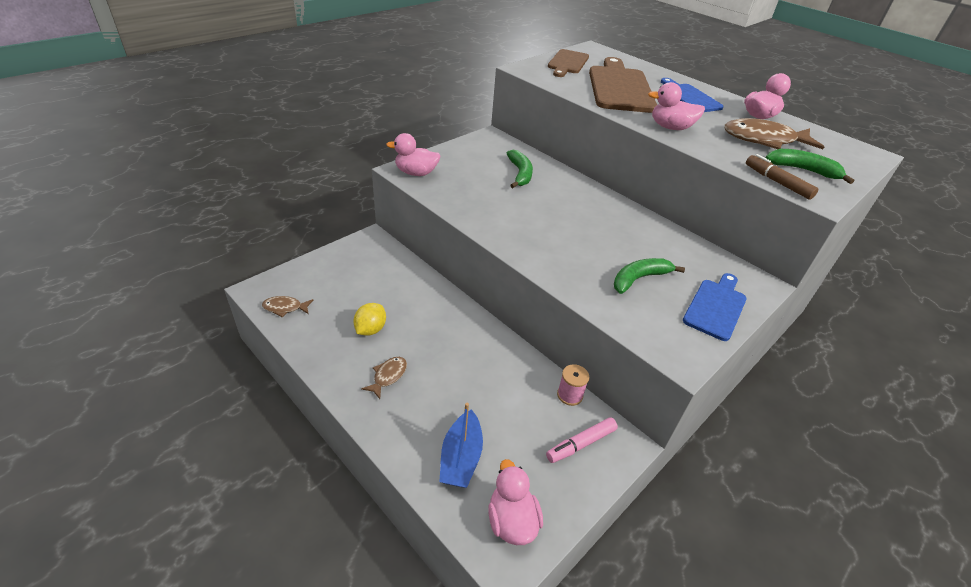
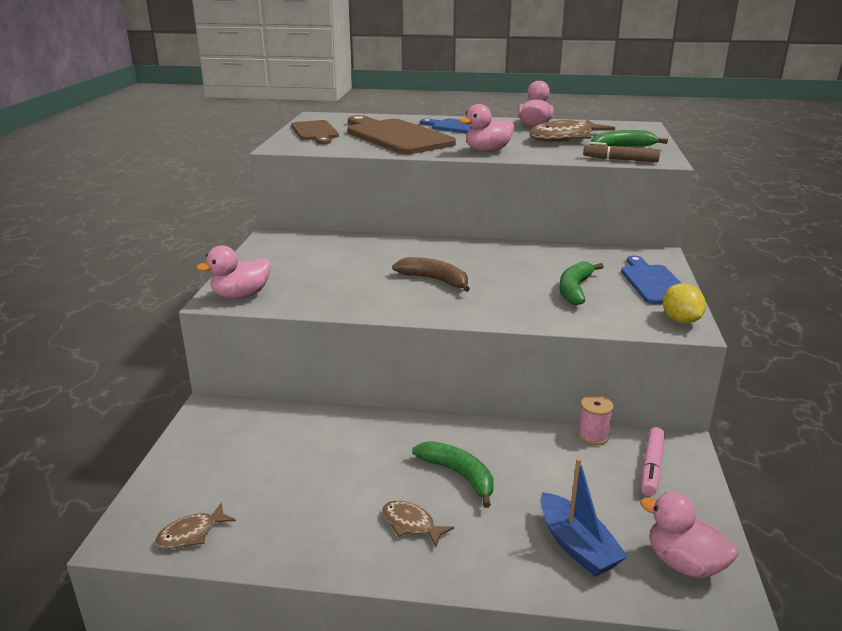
camera: 35 degrees left, 15 degrees down
yellow lemon [353,303,386,336] -> yellow lemon moved to [663,283,706,323]
brown fish [361,357,407,399] -> brown fish turned 45 degrees counterclockwise [382,501,454,547]
green banana [507,150,533,188] -> green banana moved to [412,441,493,508]
none -> brown banana [392,257,470,292]

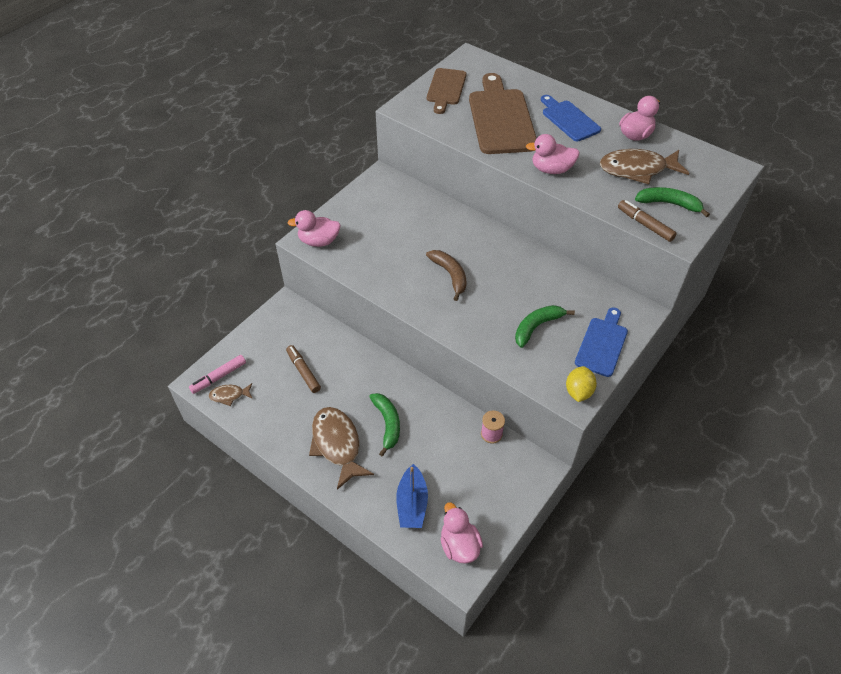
camera: 30 degrees right, 25 degrees up
brown fish [382,501,454,547] -> brown fish [309,407,374,490], size x1.99
pink marker [641,427,665,496] -> pink marker moved to [189,355,246,394]
none -> brown marker [286,345,321,393]

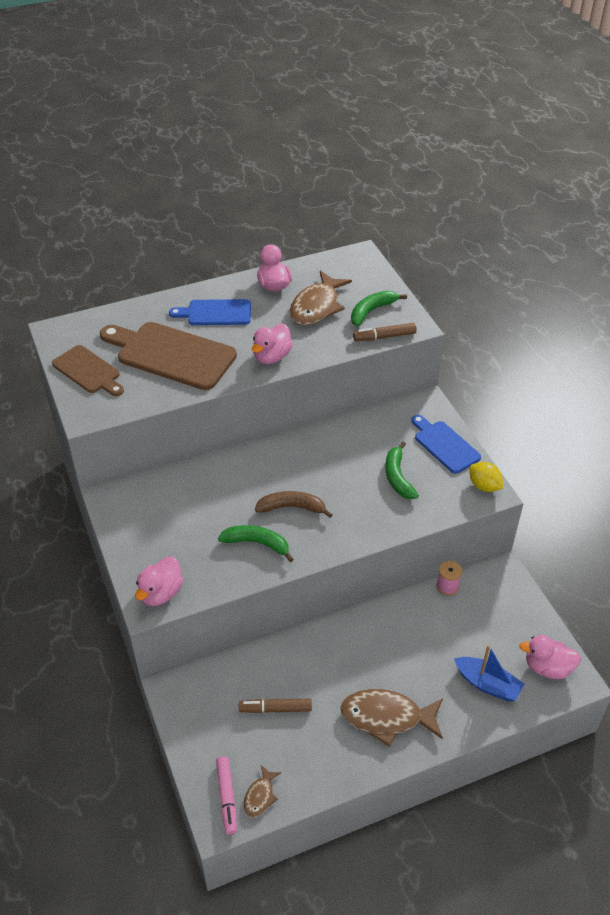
camera: 60 degrees left, 5 degrees down
green banana [369,393,400,456] -> green banana moved to [218,525,293,562]

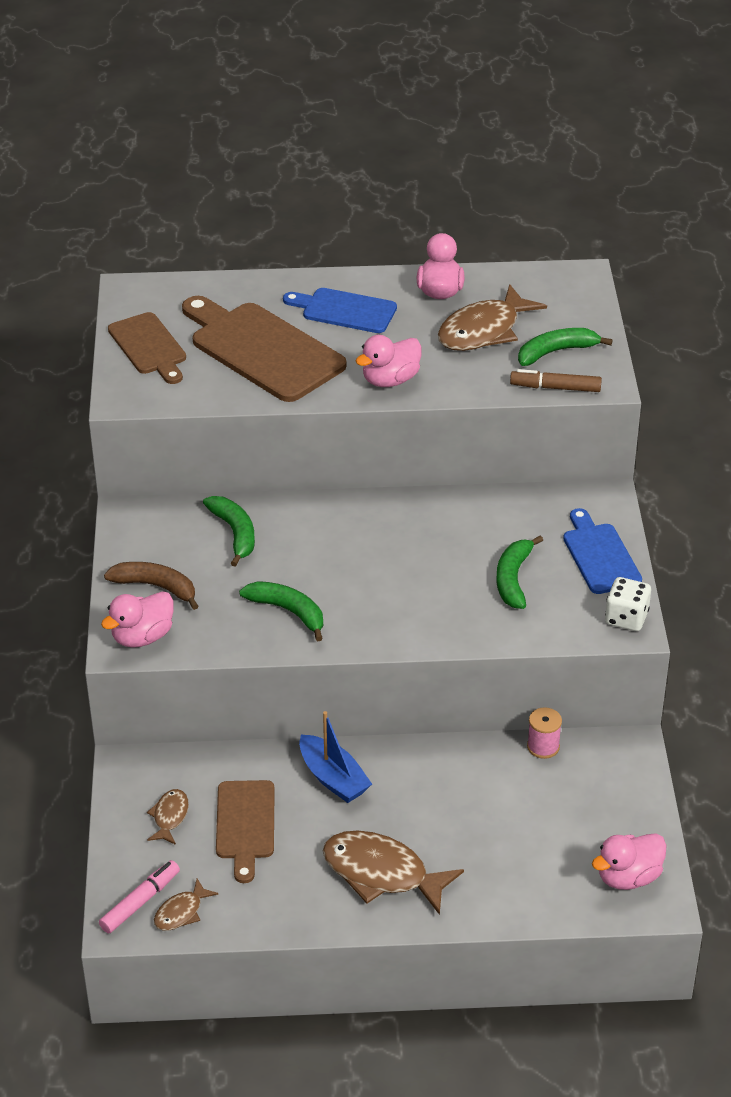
camera: 20 degrees right, 5 degrees down
pink marker [216,756,237,835] -> pink marker turned 150 degrees counterclockwise [99,860,180,933]
brown marker [239,699,312,713] -> brown cutting board [216,780,275,883]
brown banana [255,491,333,518] -> brown banana moved to [104,562,198,610]
blue boat [454,645,524,702] -> blue boat moved to [299,711,372,803]
yellow lemon [469,462,503,492] -> white dice [605,577,651,631]
pink duck [519,635,581,679] -> pink duck turned 60 degrees counterclockwise [592,833,667,890]
none -> brown fish [147,789,189,845]
none -> green banana [203,496,255,567]

